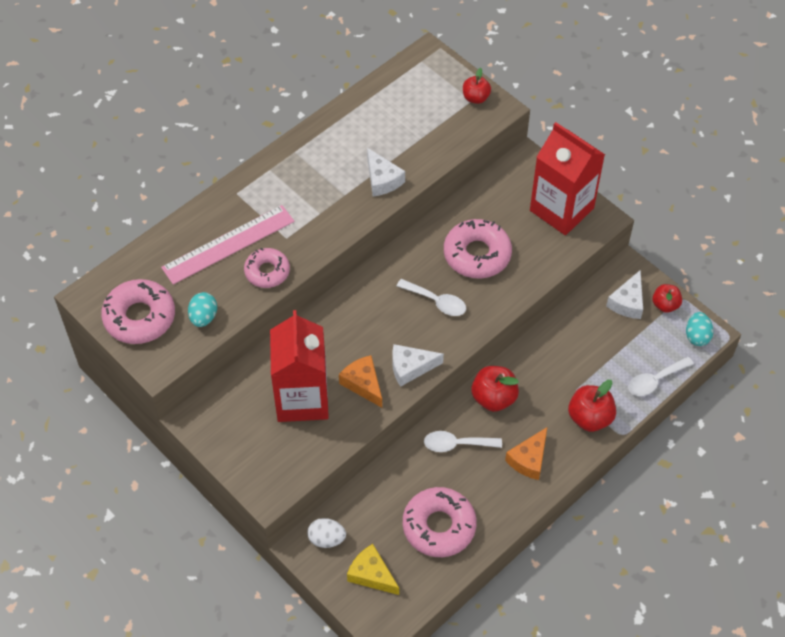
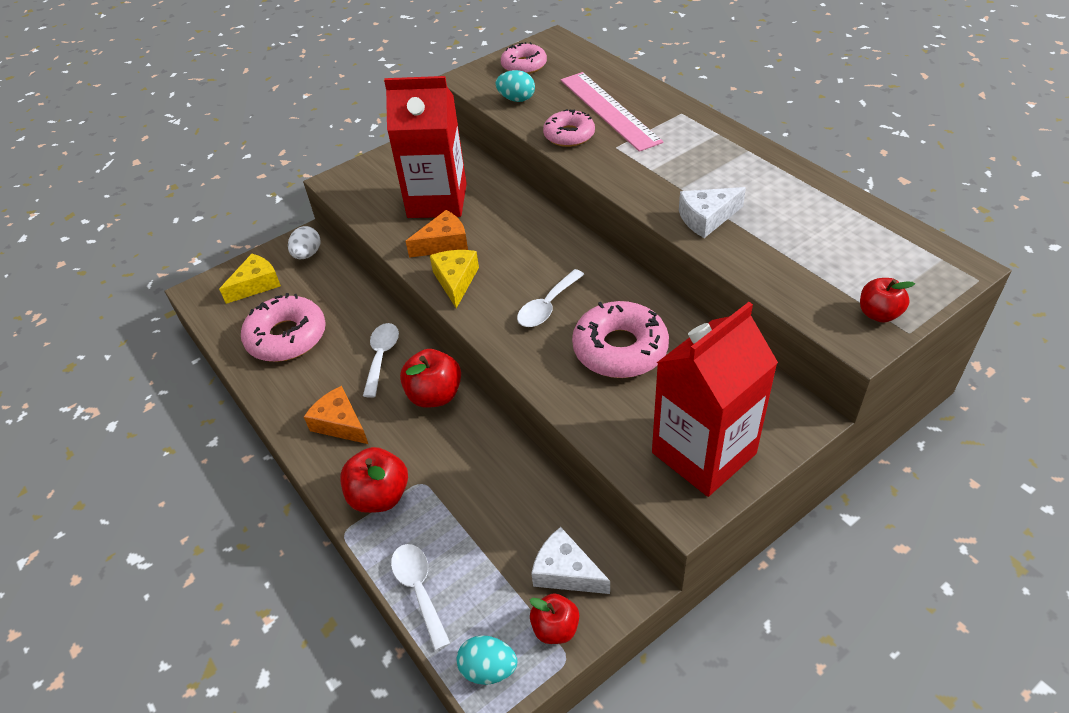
camera: 100 degrees right, 10 degrees down
pink donut [101,279,175,344] -> pink donut [501,42,547,74], size x0.64
white cheese [393,344,444,387] -> yellow cheese [430,250,479,308]

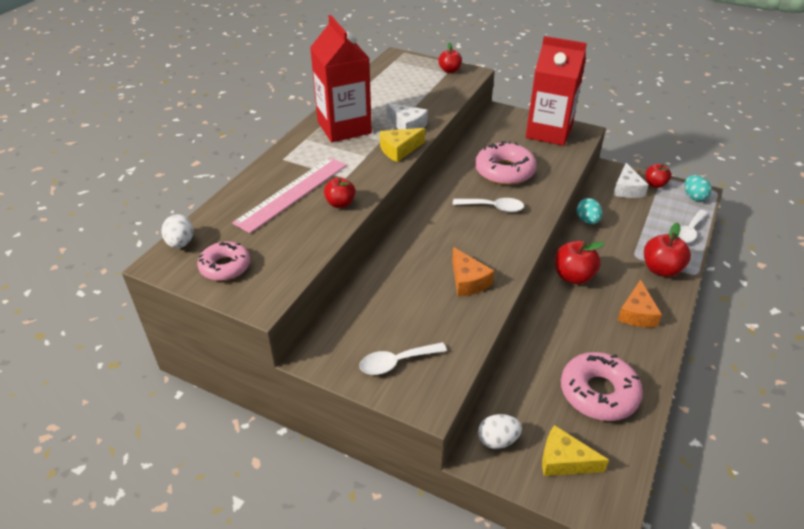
camera: 120 degrees left, 5 degrees down
white spoon [363,323,399,398] -> white spoon moved to [359,342,447,375]
red carton [384,76,467,218] -> red carton moved to [310,15,372,142]
orange cheese [406,210,468,258] -> orange cheese turned 150 degrees counterclockwise [452,247,495,296]
yellow cheese [430,250,479,308] -> yellow cheese moved to [380,128,425,162]
turquoise egg [495,70,535,102] -> turquoise egg moved to [576,198,603,224]
pink donut [543,109,595,147] -> red apple [324,177,355,208]
none -> white egg [161,215,194,248]

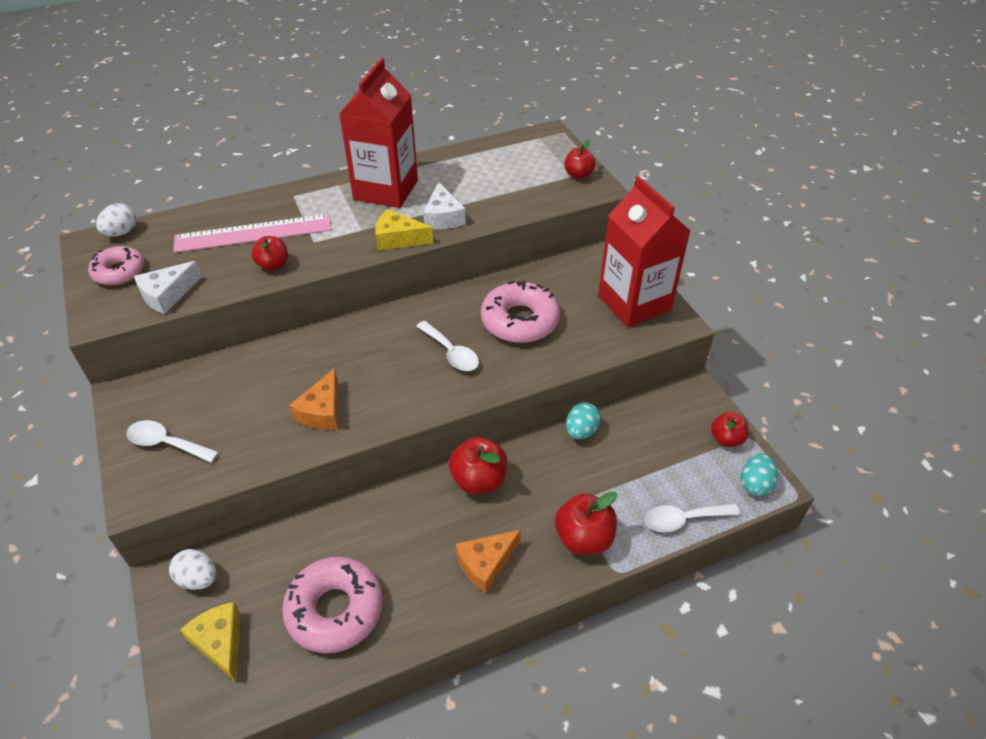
camera: 40 degrees right, 5 degrees up
white cheese [613,163,648,198] -> white cheese moved to [134,261,201,314]

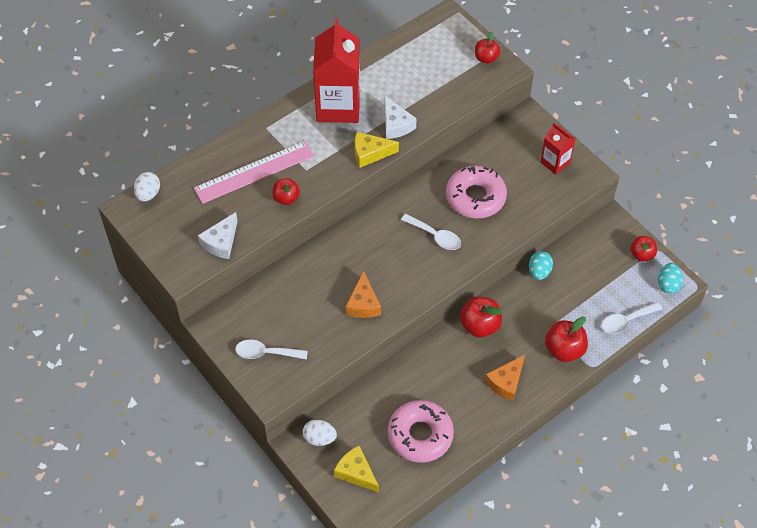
camera: 15 degrees left, 10 degrees up
pink donut [88,246,145,285] -> none
red carton [598,176,690,327] -> red carton [540,123,575,175], size x0.52

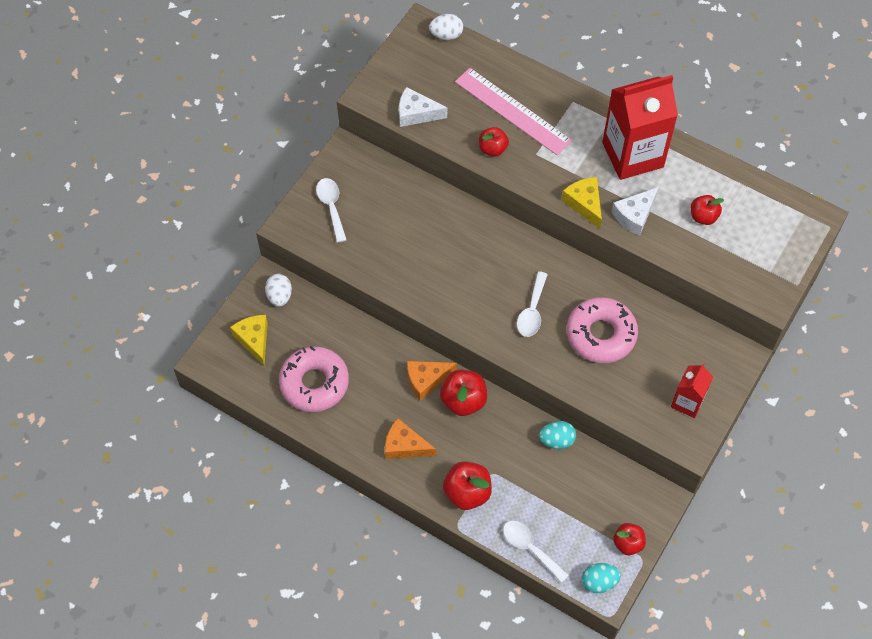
camera: 70 degrees right, 5 degrees up
yellow cheese [334,446,379,493] -> yellow cheese turned 45 degrees counterclockwise [230,315,268,366]
orange cheese [346,270,381,318] -> orange cheese moved to [407,361,457,401]
red apple [475,32,500,63] -> red apple moved to [691,195,724,225]

